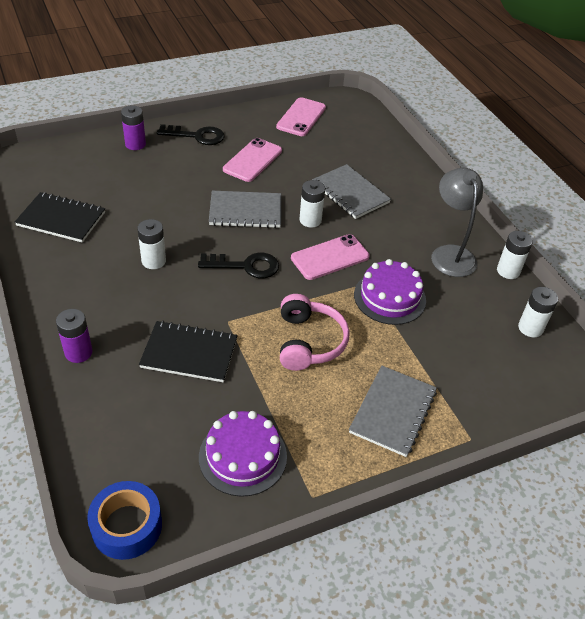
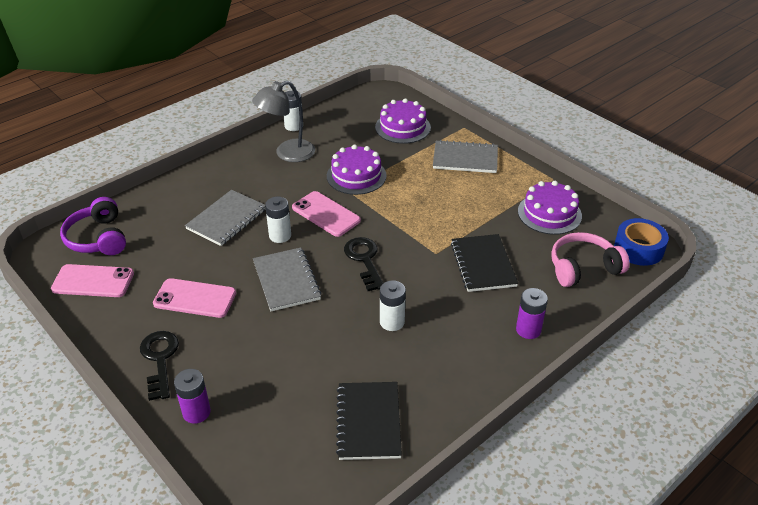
camera: 105 degrees left, 5 degrees down
pink headphones [280,294,350,371] -> pink headphones moved to [551,232,630,287]
white battery [518,287,558,337] -> none
none -> purple headphones [60,197,126,255]
none -> purple cake [375,98,431,144]

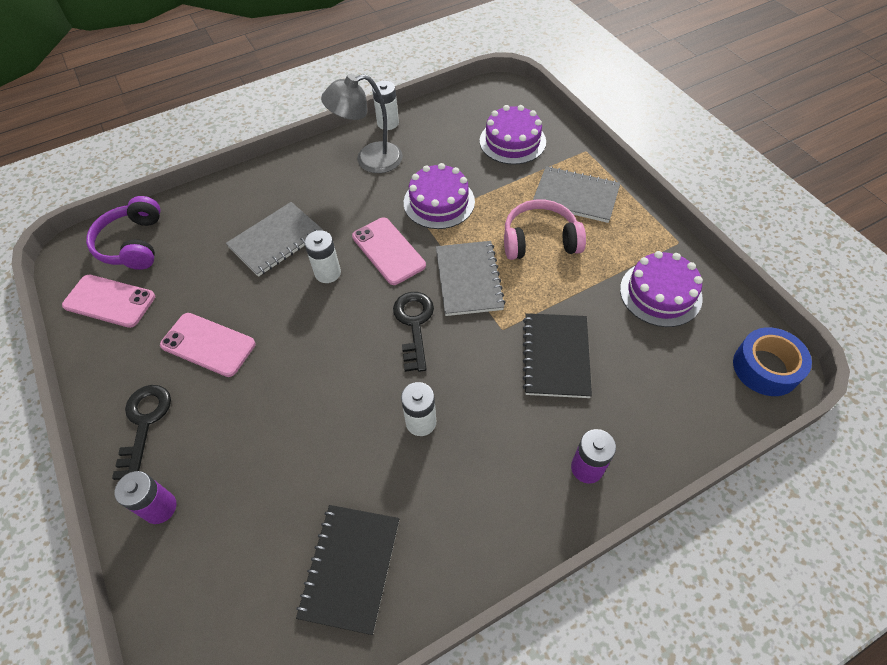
camera: 15 degrees right, 15 degrees up
grey notebook [253,247,321,311] -> grey notebook moved to [436,241,506,316]
pink headphones [551,232,630,287] -> pink headphones moved to [504,200,586,260]

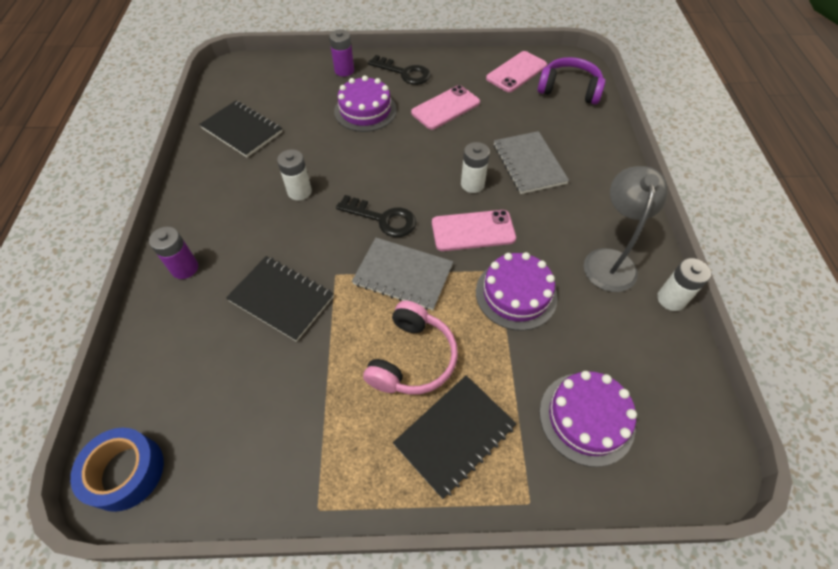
camera: 115 degrees right, 0 degrees up
grey notebook [533,166,620,223] -> black notebook [393,375,517,499]
purple cake [620,251,703,327] -> purple cake moved to [334,75,397,132]

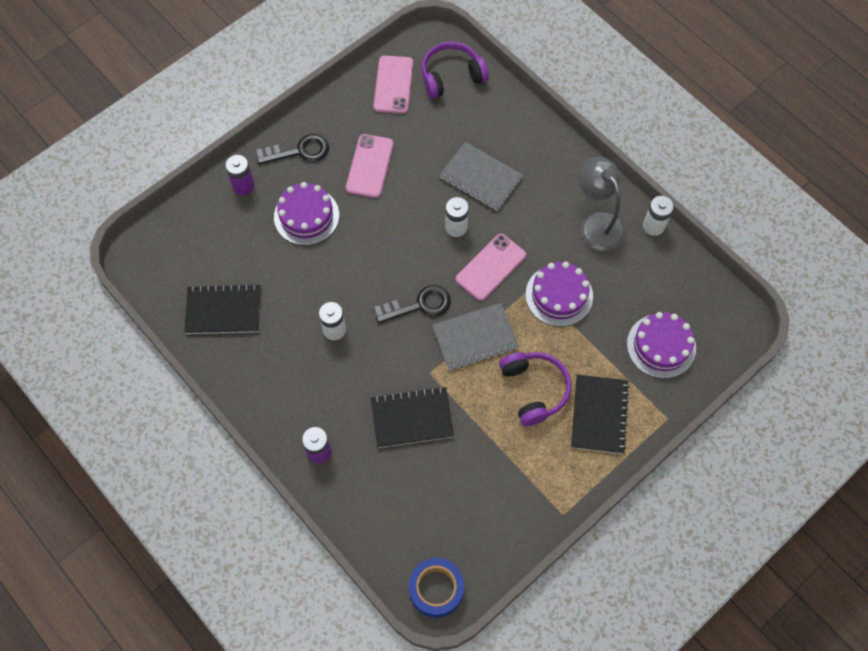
camera: 40 degrees left, 10 degrees up
pink headphones [363,301,458,395] -> purple headphones [499,352,571,426]

